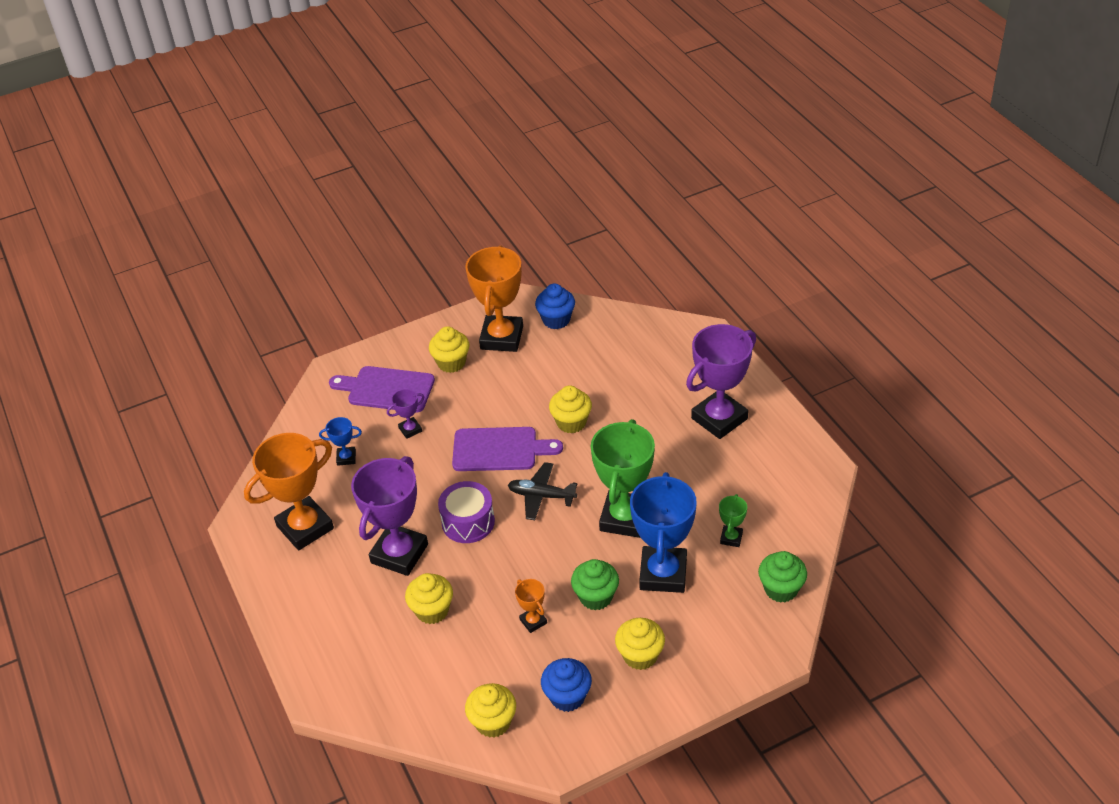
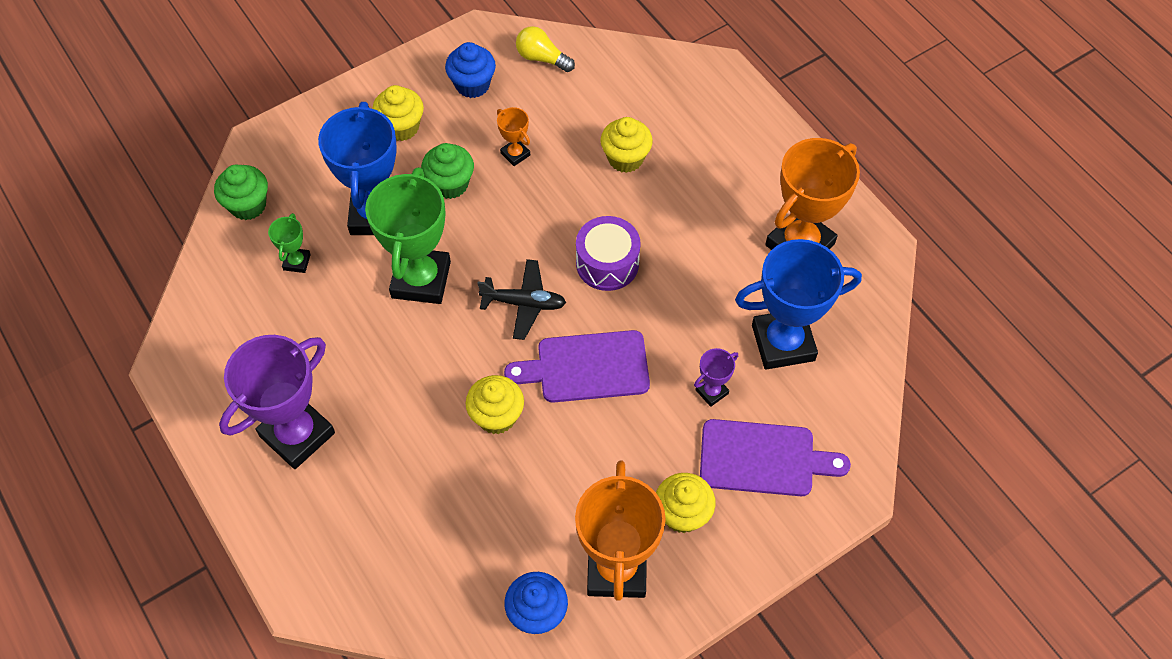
camera: 170 degrees right, 15 degrees up
blue trophy [319,417,362,466] -> blue trophy [735,239,862,370], size x2.23
purple trophy [351,456,428,576] -> none
yellow cupcake [465,683,516,738] -> yellow light bulb [516,26,575,72]

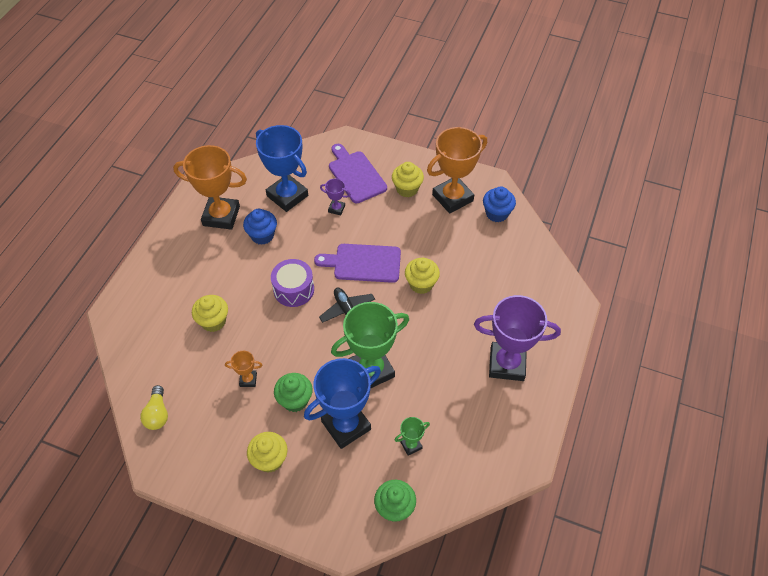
camera: 125 degrees left, 5 degrees down
blue cupcake [445,42,496,98] -> blue cupcake moved to [243,209,277,245]
orange trophy [497,107,530,166] -> orange trophy turned 75 degrees clockwise [225,351,262,387]
purple cutting board [504,330,650,403] -> purple cutting board turned 135 degrees clockwise [314,244,401,283]

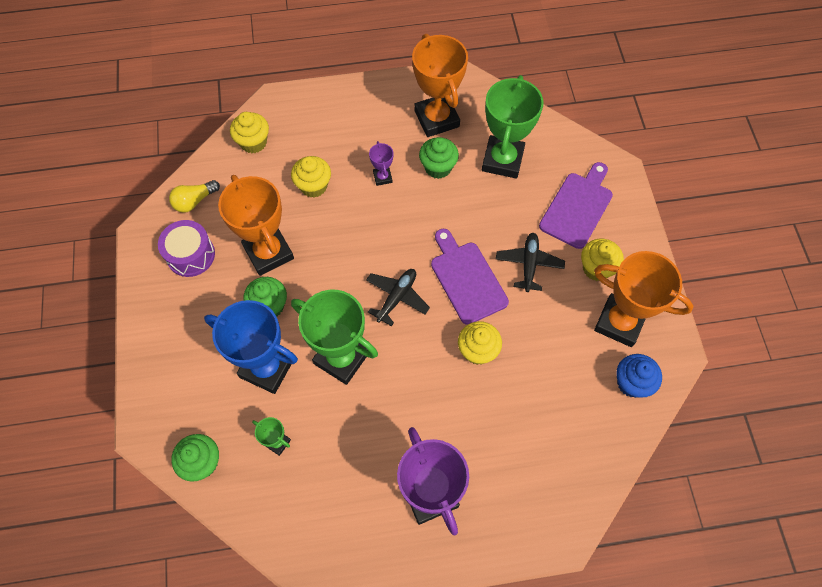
camera: 60 degrees right, 10 degrees up
orange trophy [225,351,262,387] -> orange trophy [218,175,294,276], size x2.23
blue cupcake [243,209,277,245] -> green cupcake [419,137,459,179]
yellow cupcake [247,432,287,473] -> yellow cupcake moved to [230,112,269,153]
blue trophy [256,125,308,212] -> green trophy [482,75,544,178]
purple drum [271,259,314,307] -> purple drum moved to [158,220,215,277]
purple trophy [320,179,351,216] -> purple trophy moved to [369,141,394,186]
none -> black plane [496,233,565,292]

